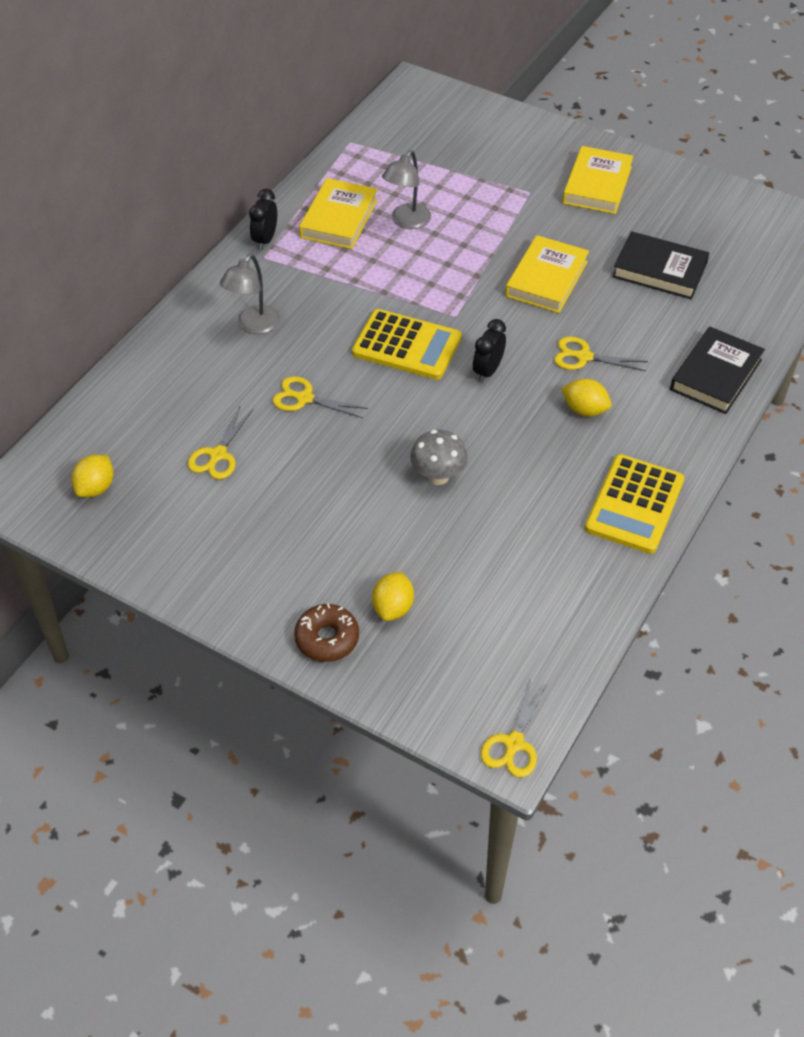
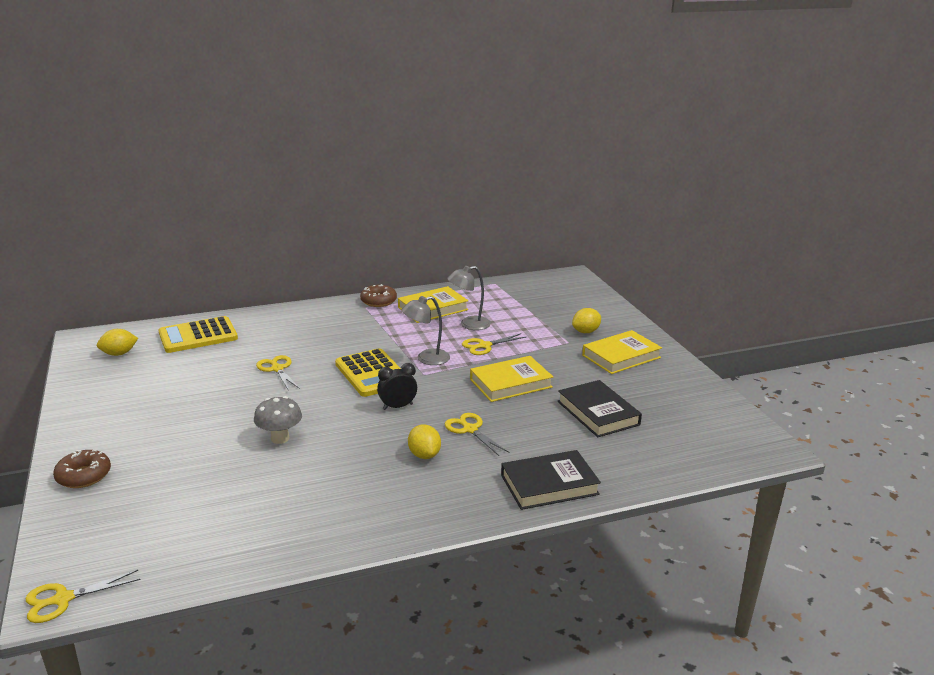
camera: 40 degrees right, 25 degrees down
yellow scissors [188,407,253,480] -> yellow scissors moved to [462,333,526,355]
grey lamp [220,254,280,334] -> grey lamp moved to [402,296,450,365]
black clock [249,189,277,250] -> brown donut [360,284,397,307]
yellow lemon [372,572,414,621] -> yellow lemon moved to [572,308,601,333]
yellow calculator [585,454,684,554] -> yellow calculator moved to [158,316,238,353]

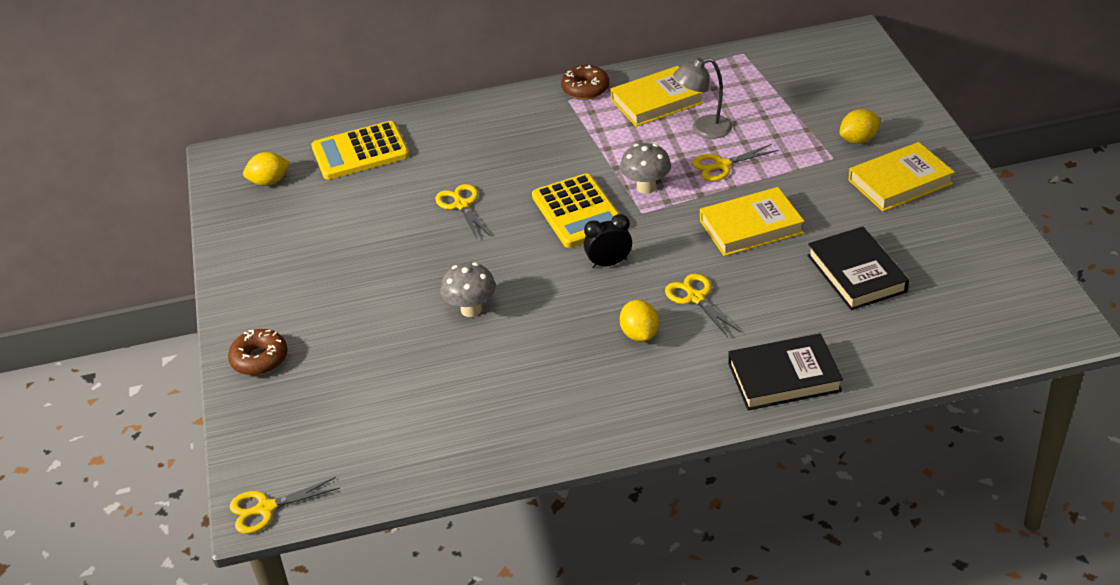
camera: 10 degrees right, 15 degrees up
grey lamp [402,296,450,365] -> grey mushroom [620,143,671,194]

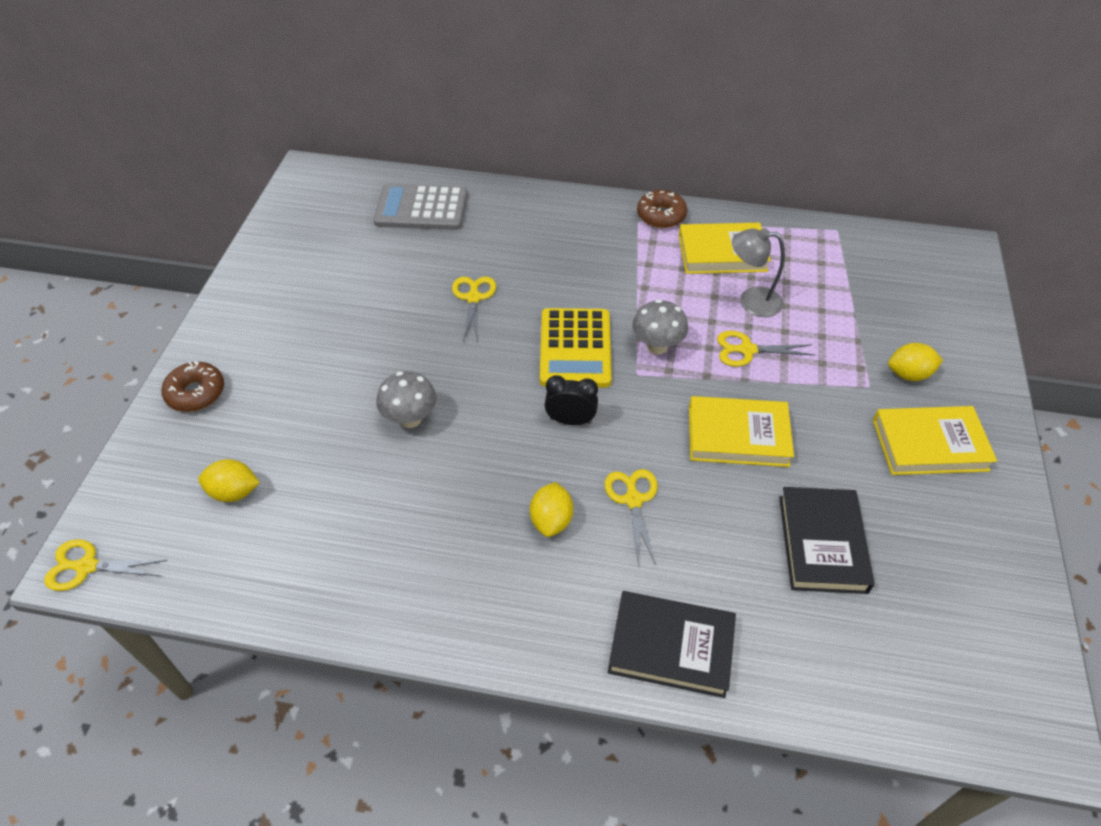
camera: 20 degrees right, 10 degrees up
yellow lemon [243,152,291,186] -> yellow lemon moved to [198,459,260,502]
yellow calculator [311,121,409,180] -> grey calculator [374,183,468,230]

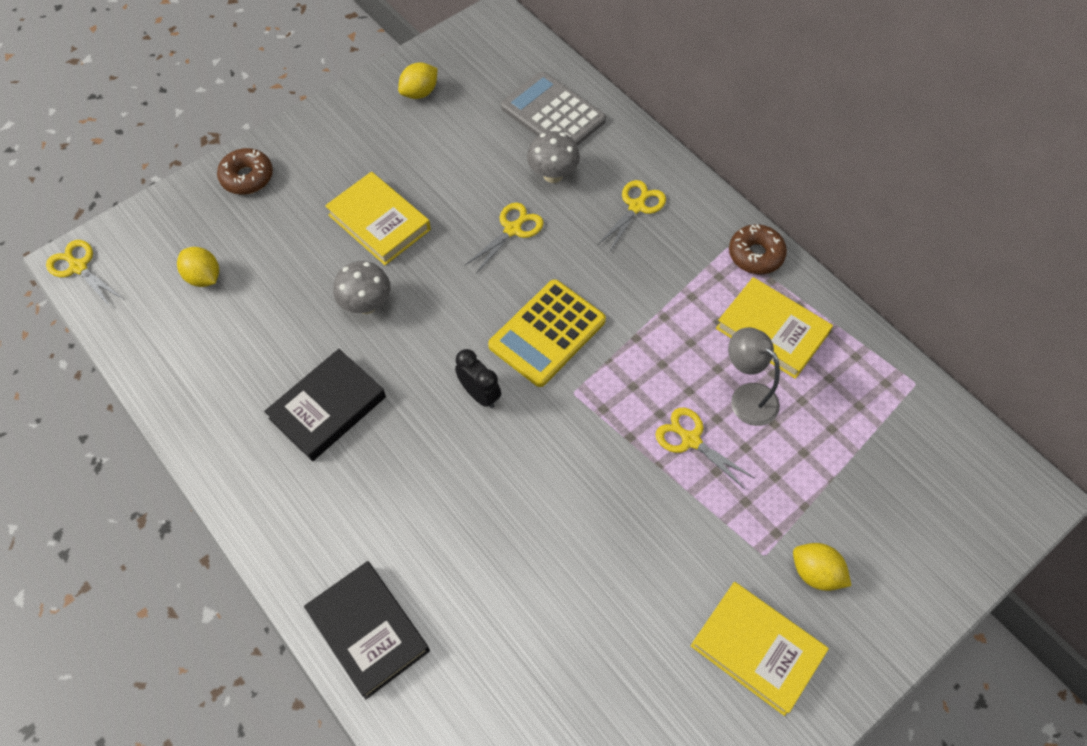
camera: 40 degrees right, 10 degrees up
yellow lemon [530,482,573,537] -> yellow lemon moved to [398,62,438,99]
yellow scissors [604,469,658,565] -> yellow scissors moved to [598,180,666,252]
grey mushroom [632,299,688,354] -> grey mushroom moved to [527,131,580,183]
yellow book [689,396,794,467] -> yellow book moved to [325,172,431,265]
black book [779,487,875,594] -> black book moved to [264,349,386,461]

